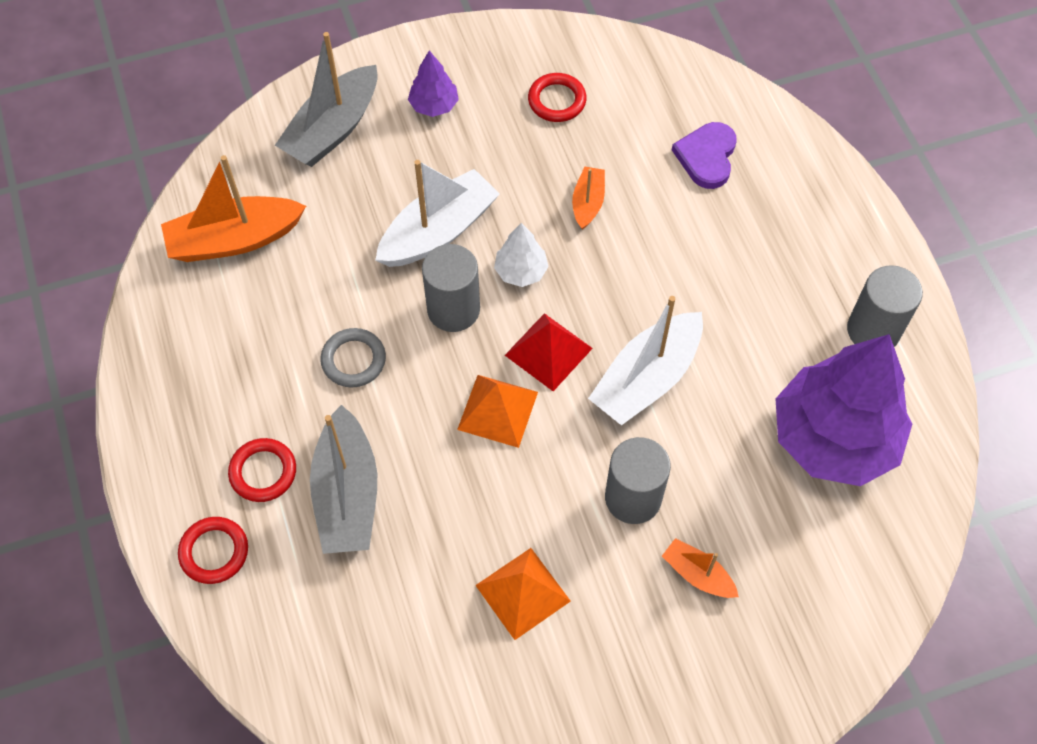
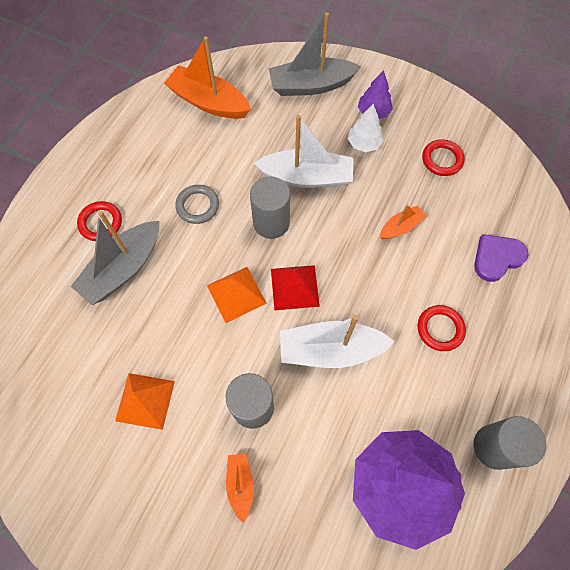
camera: 45 degrees right, 5 degrees up
red ring [178,517,248,584] -> red ring moved to [418,305,466,351]
white tree [494,223,549,287] -> white tree moved to [348,104,384,152]

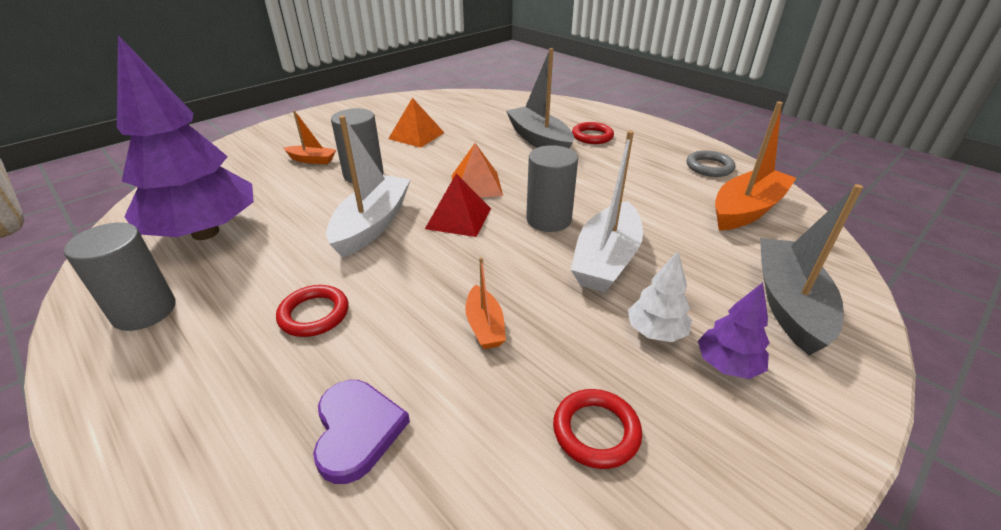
camera: 110 degrees right, 30 degrees down
grey ring [175,185,219,224] -> grey ring moved to [687,150,735,177]

